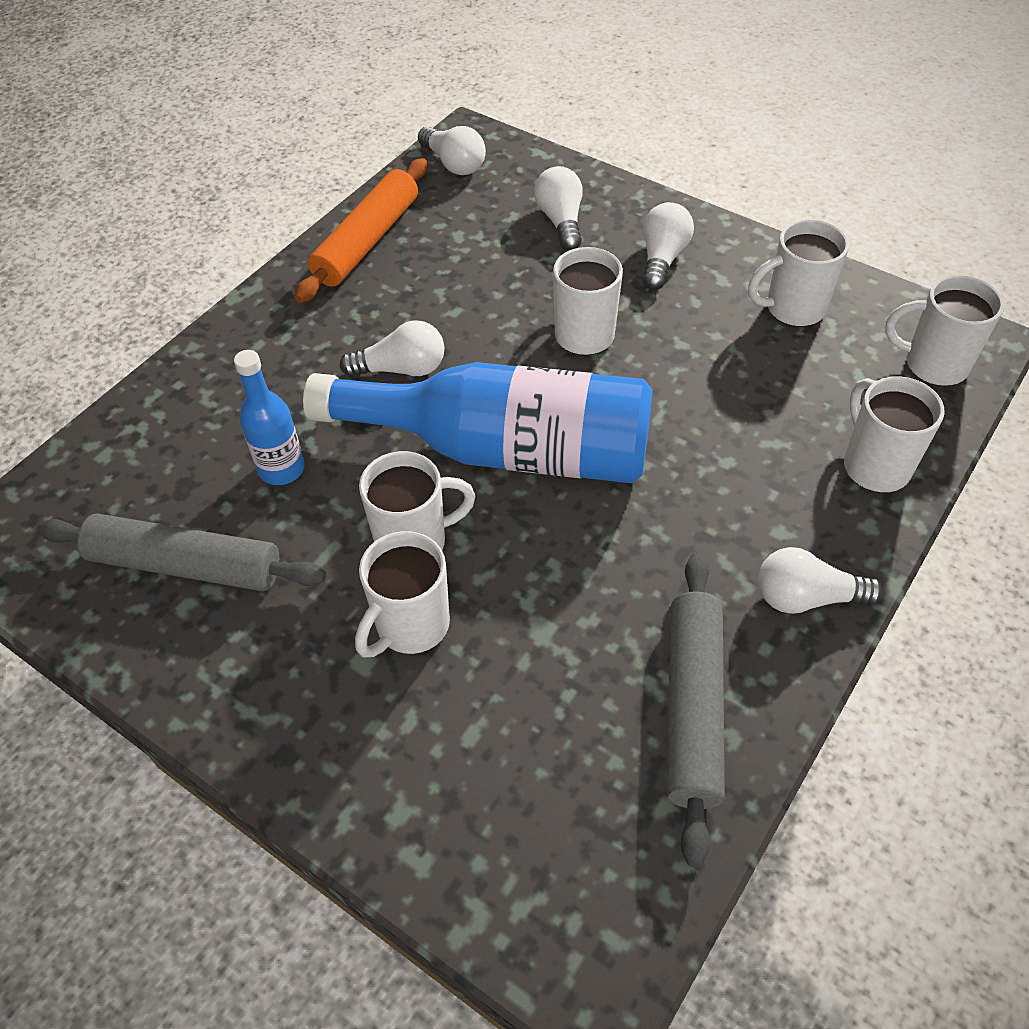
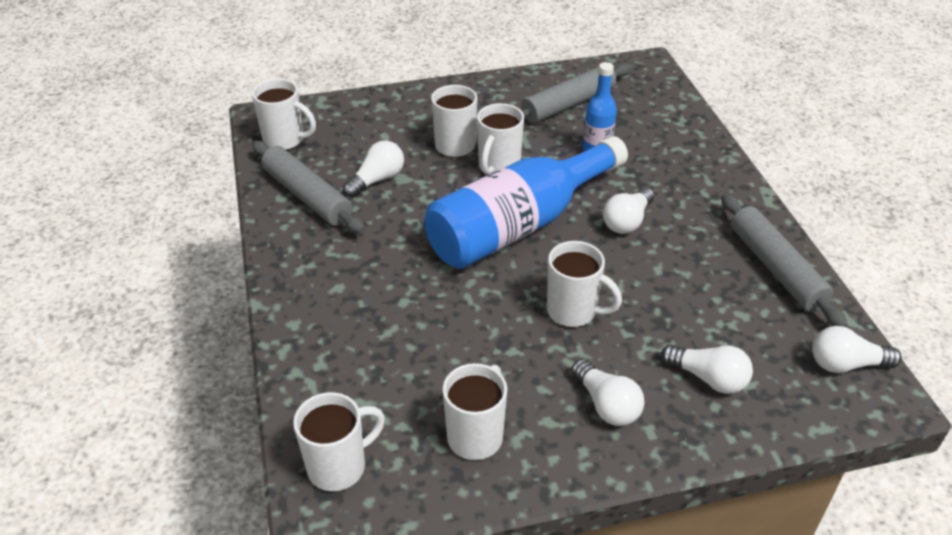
camera: 130 degrees right, 10 degrees down
orange rolling pin [295,158,428,303] -> grey rolling pin [721,194,847,327]
white light bulb [758,547,883,614] -> white light bulb moved to [343,141,404,197]
white mug [844,376,945,493] -> white mug moved to [252,79,316,150]

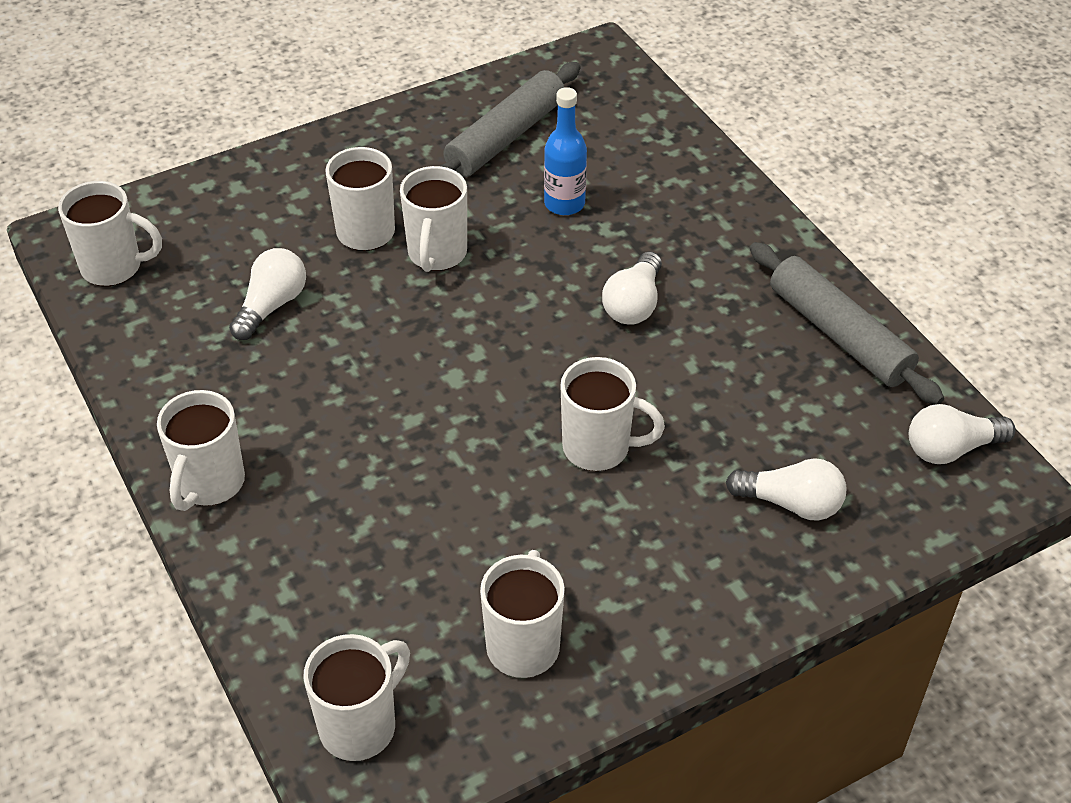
camera: 15 degrees left, 5 degrees up
grey rolling pin [252,141,365,233] -> none
blue bottle [424,136,628,269] -> none
white light bulb [571,359,645,426] -> none
none -> white mug [157,390,245,511]

